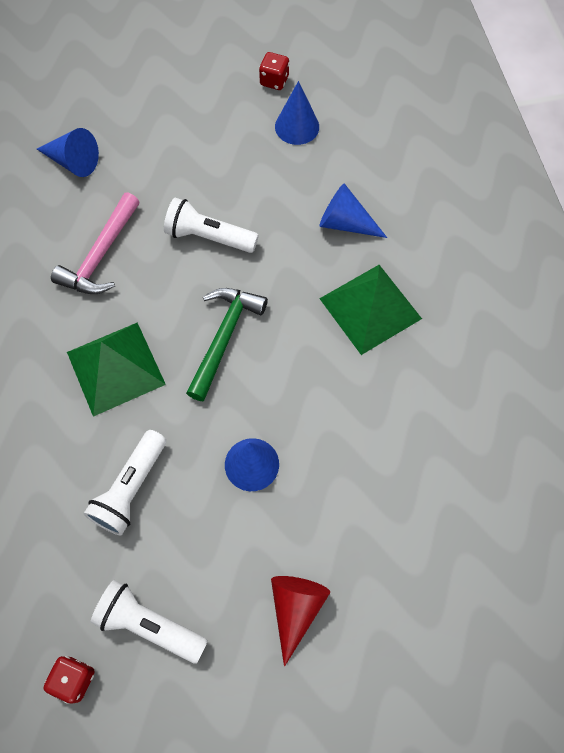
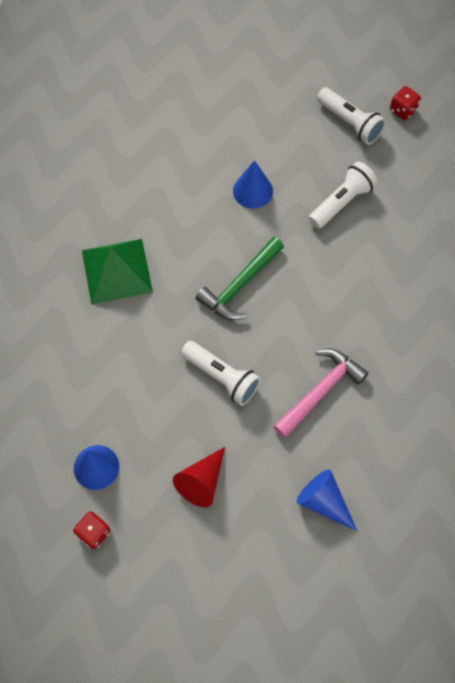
camera: 160 degrees left, 0 degrees up
green pyramid [67,323,166,417] -> none
red cone [271,576,330,667] -> red cone moved to [173,447,225,507]
blue cone [319,183,387,238] -> none

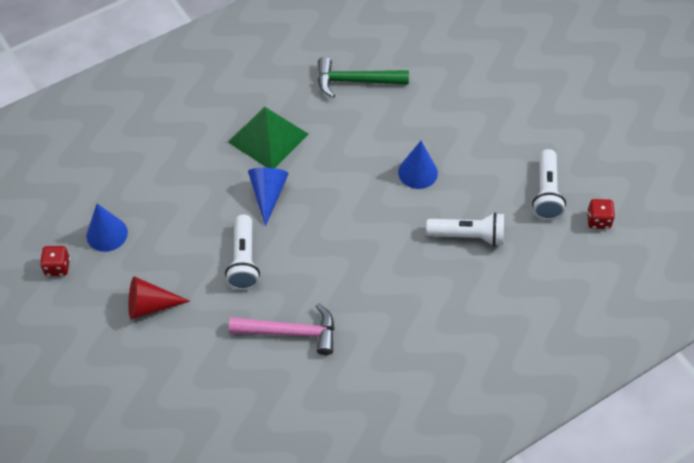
camera: 50 degrees right, 10 degrees down
green hammer [195,237,284,320] -> green hammer moved to [318,57,409,98]
blue cone [296,469,357,531] -> blue cone moved to [248,167,289,226]

